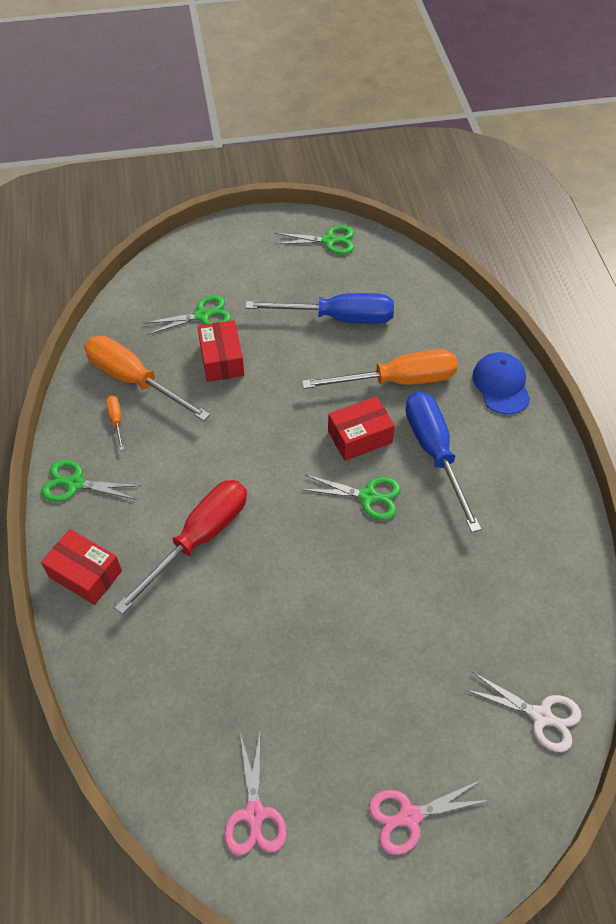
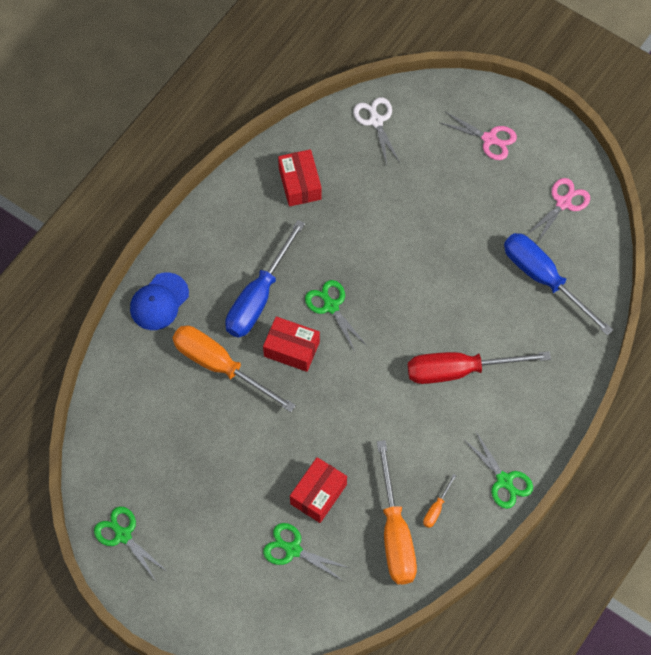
camera: 135 degrees left, 10 degrees up
red box [41,529,122,605] -> red box moved to [278,149,322,207]
blue screwdriver [246,293,394,324] -> blue screwdriver moved to [504,233,613,335]

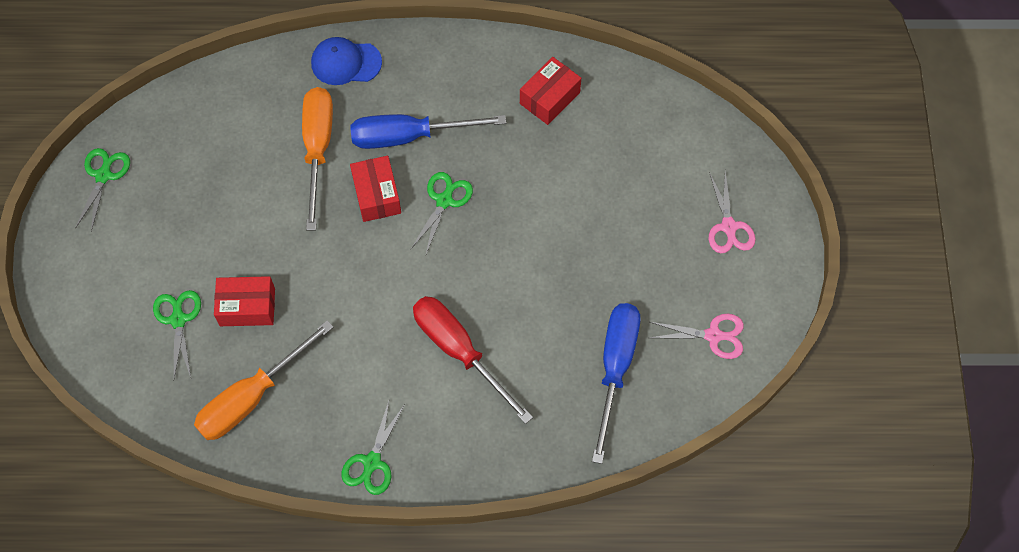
camera: 55 degrees right, 0 degrees up
white scissors [353,97,400,165] -> none
orange screwdriver [423,474,457,528] -> none

